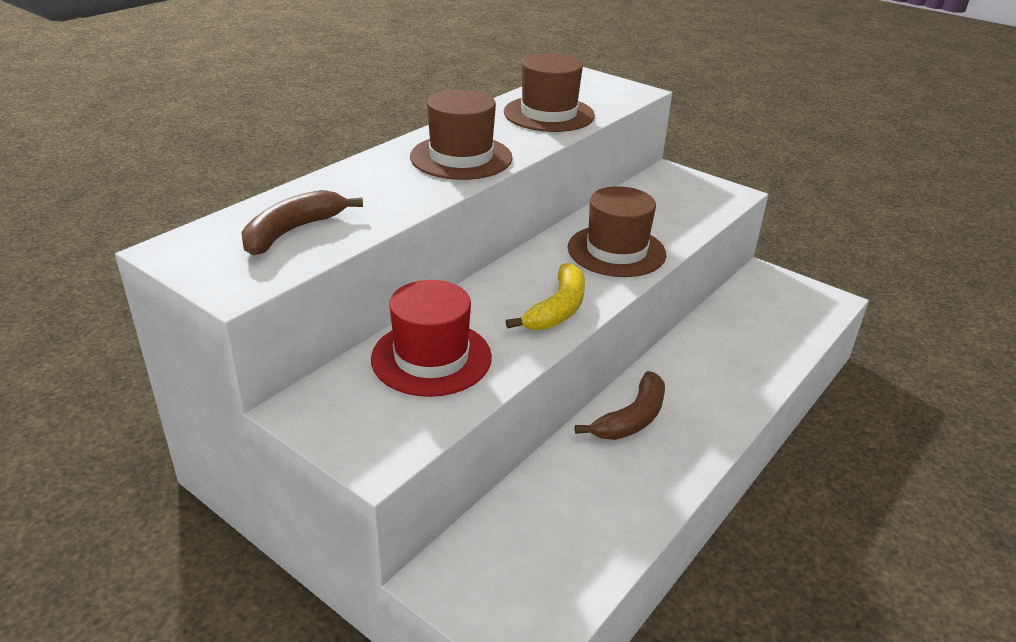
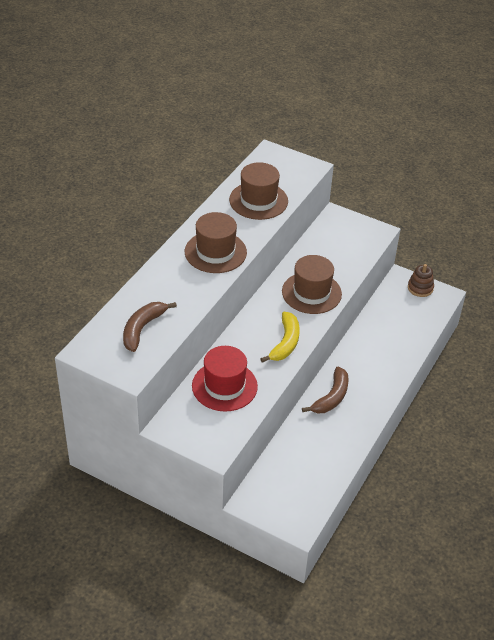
camera: 10 degrees left, 10 degrees up
none -> brown stacking toy [408,264,434,297]

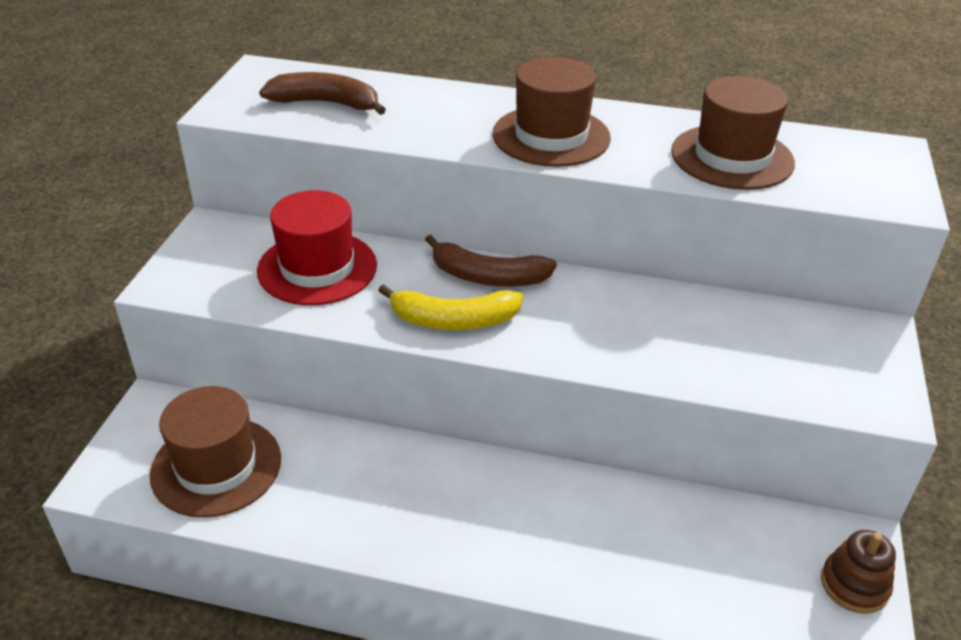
camera: 75 degrees right, 5 degrees down
brown hat [282,255,342,314] -> brown hat moved to [150,386,281,518]
brown banana [302,367,349,413] -> brown banana moved to [425,235,557,287]

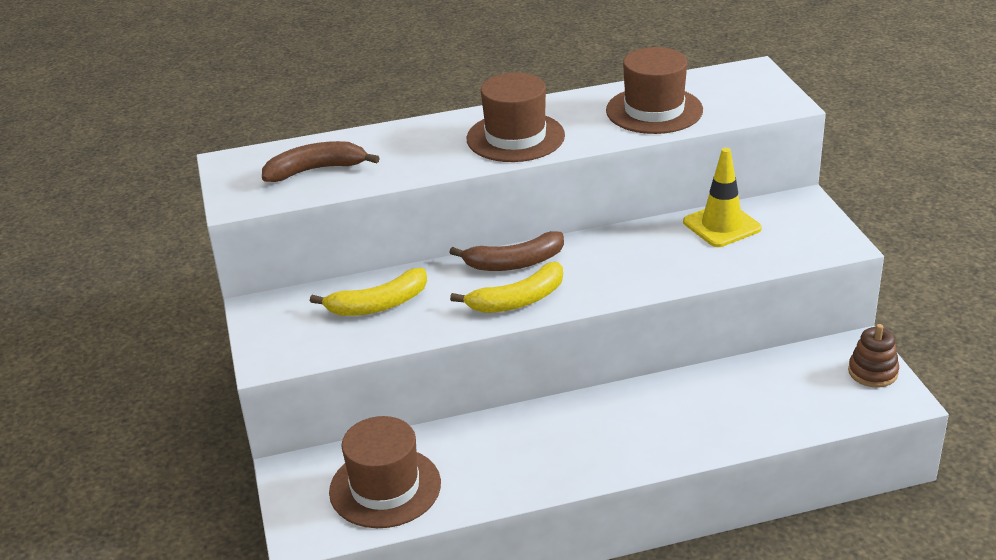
camera: 25 degrees left, 5 degrees down
red hat [257,190,377,305] -> yellow banana [310,268,427,316]
none -> yellow traffic cone [683,148,762,247]

